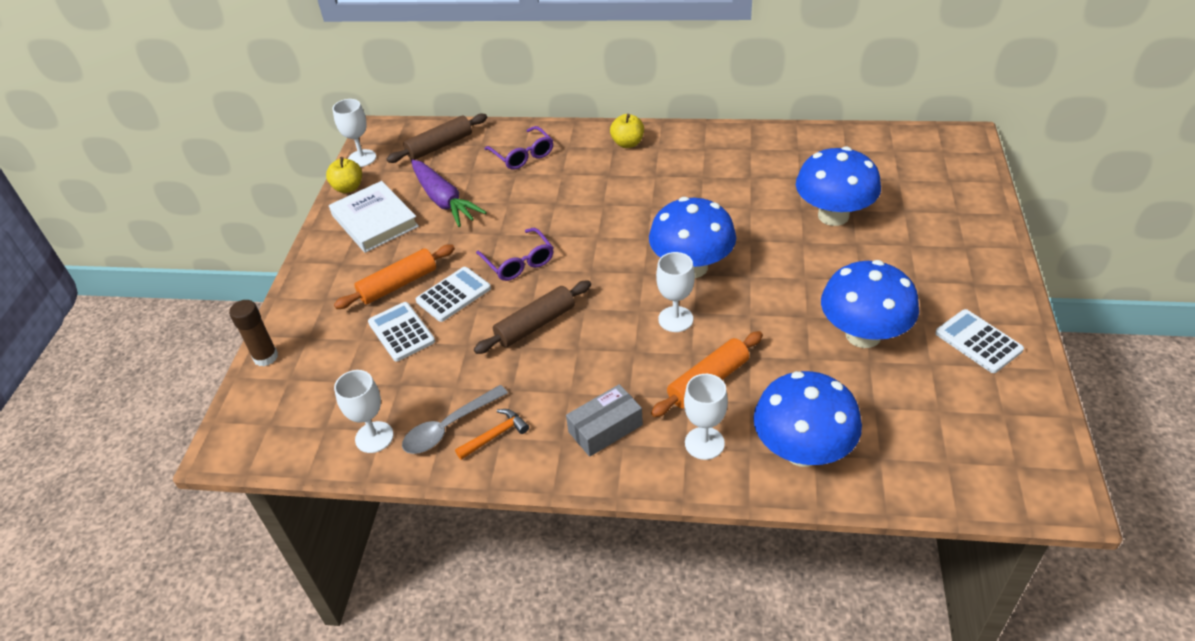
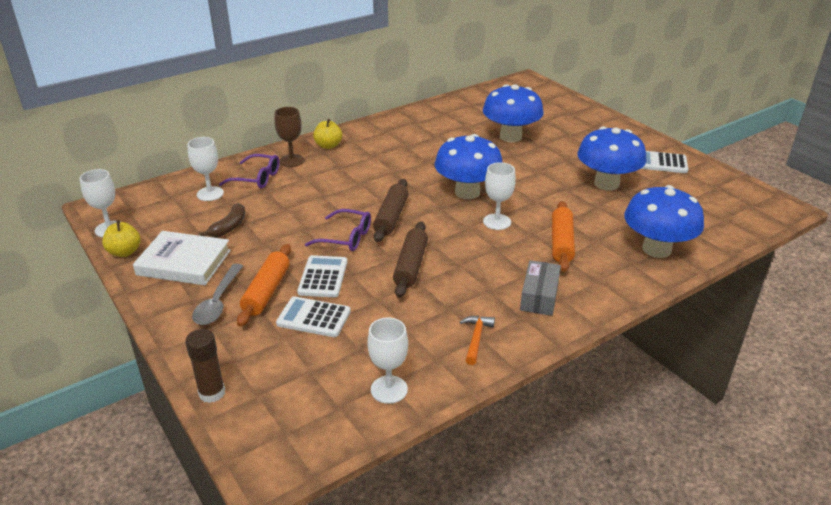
camera: 45 degrees left, 10 degrees down
brown rolling pin [386,113,487,163] -> brown rolling pin moved to [373,179,409,242]
grey spoon [402,385,508,454] -> grey spoon moved to [192,264,243,325]
purple carrot [411,160,487,227] -> brown banana [199,203,245,237]
white goblet [684,374,728,460] -> white goblet moved to [187,137,224,201]
none -> brown goblet [274,107,304,167]

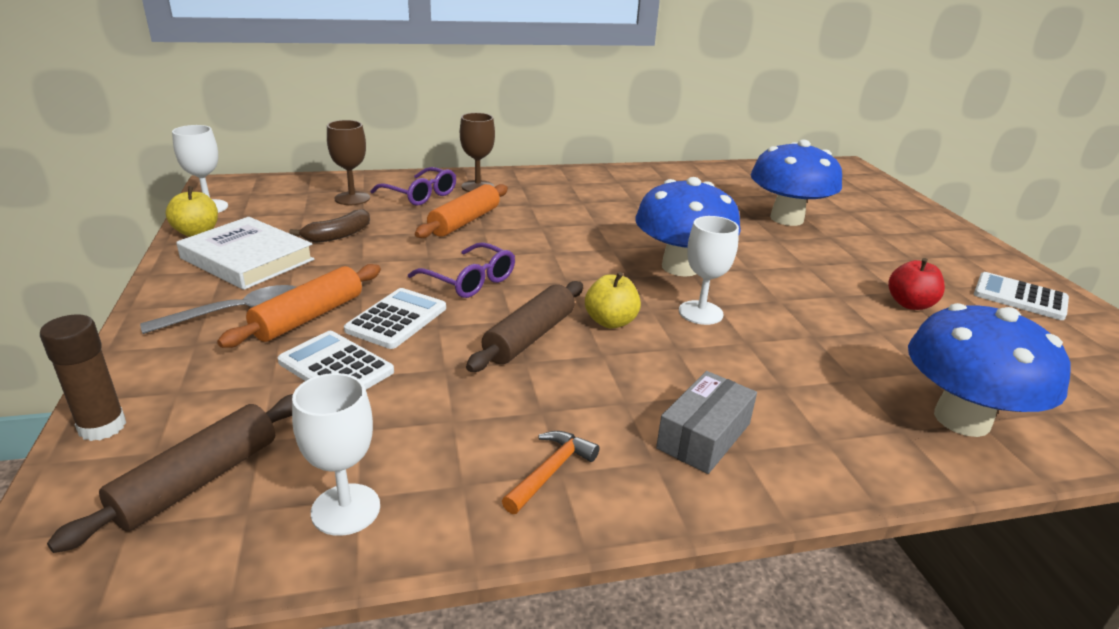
camera: 20 degrees right, 5 degrees down
white goblet [187,137,224,201] -> brown goblet [327,120,370,205]
grey spoon [192,264,243,325] -> grey spoon turned 150 degrees counterclockwise [140,285,296,334]
yellow apple [313,119,342,149] -> yellow apple moved to [585,272,641,329]
brown rolling pin [373,179,409,242] -> brown rolling pin moved to [47,394,293,553]
orange rolling pin [552,201,575,272] -> orange rolling pin moved to [415,184,508,238]
blue mushroom [577,127,646,190] -> red apple [888,258,945,310]

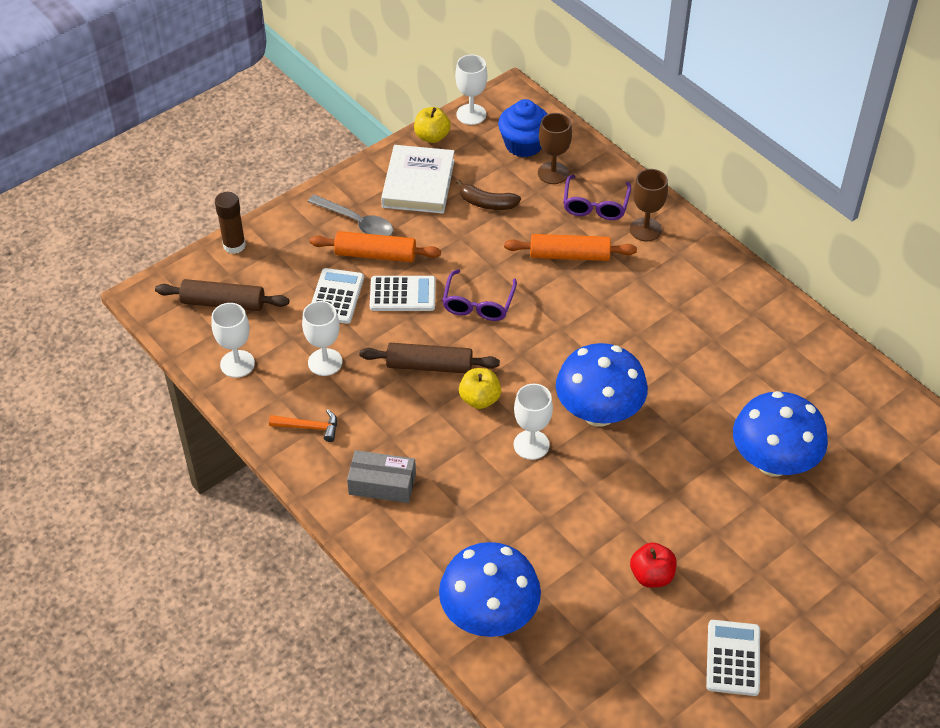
camera: 65 degrees right, 20 degrees up
none -> white goblet [302,301,342,376]
none -> blue cupcake [498,99,547,157]

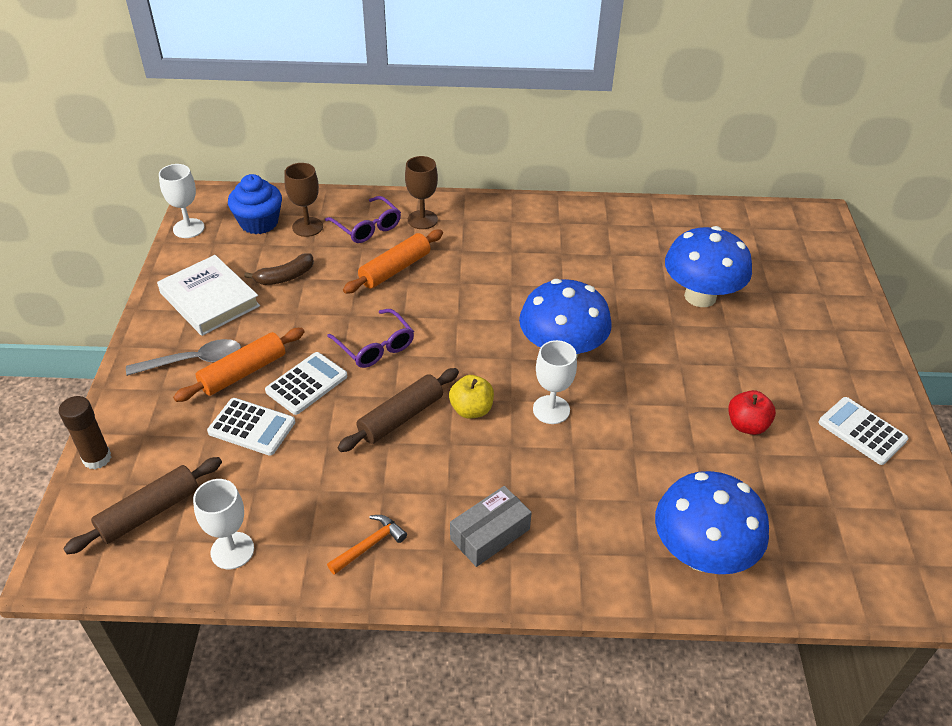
camera: 50 degrees left, 5 degrees down
white goblet [302,301,342,376] -> none
white calculator [311,268,364,324] -> white calculator turned 150 degrees clockwise [207,398,295,456]
yellow apple [414,107,451,143] -> none

